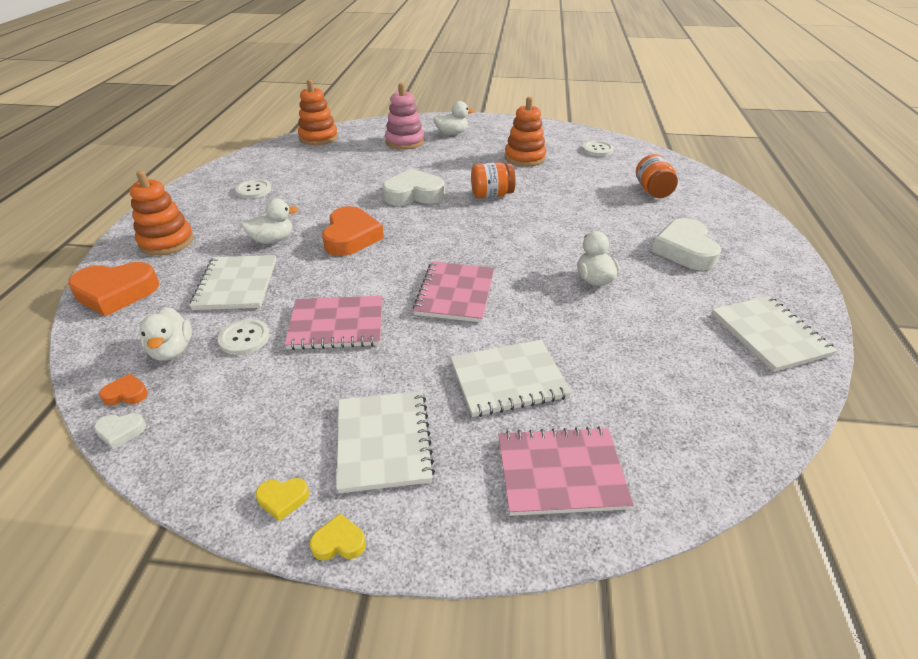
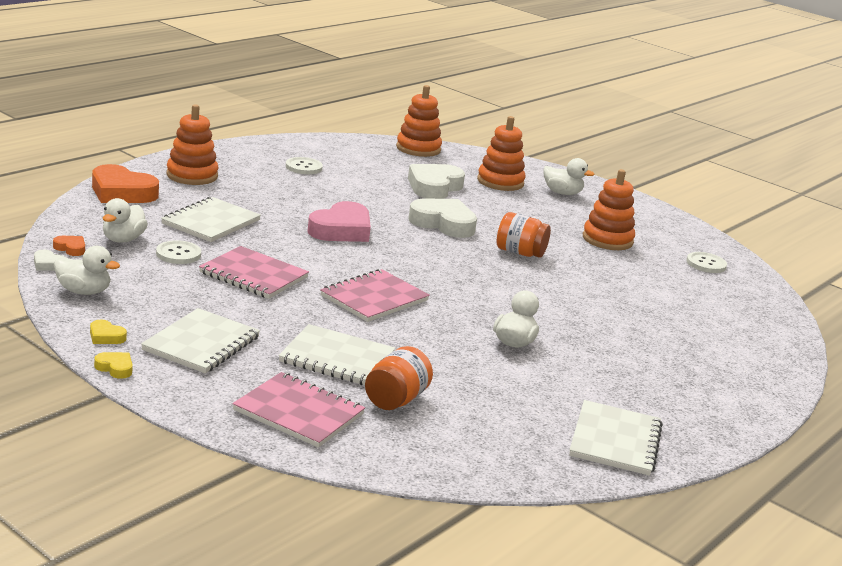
camera: 30 degrees right, 15 degrees down
white duck [241,199,298,244] -> white duck moved to [54,246,120,295]
orange heart [322,206,384,256] -> pink heart [307,201,371,242]
pink stacking toy [385,83,425,150] -> orange stacking toy [477,116,526,191]
orange jar [636,154,678,198] -> orange jar moved to [365,346,433,410]
white heart [652,218,721,271] -> white heart moved to [408,164,465,199]

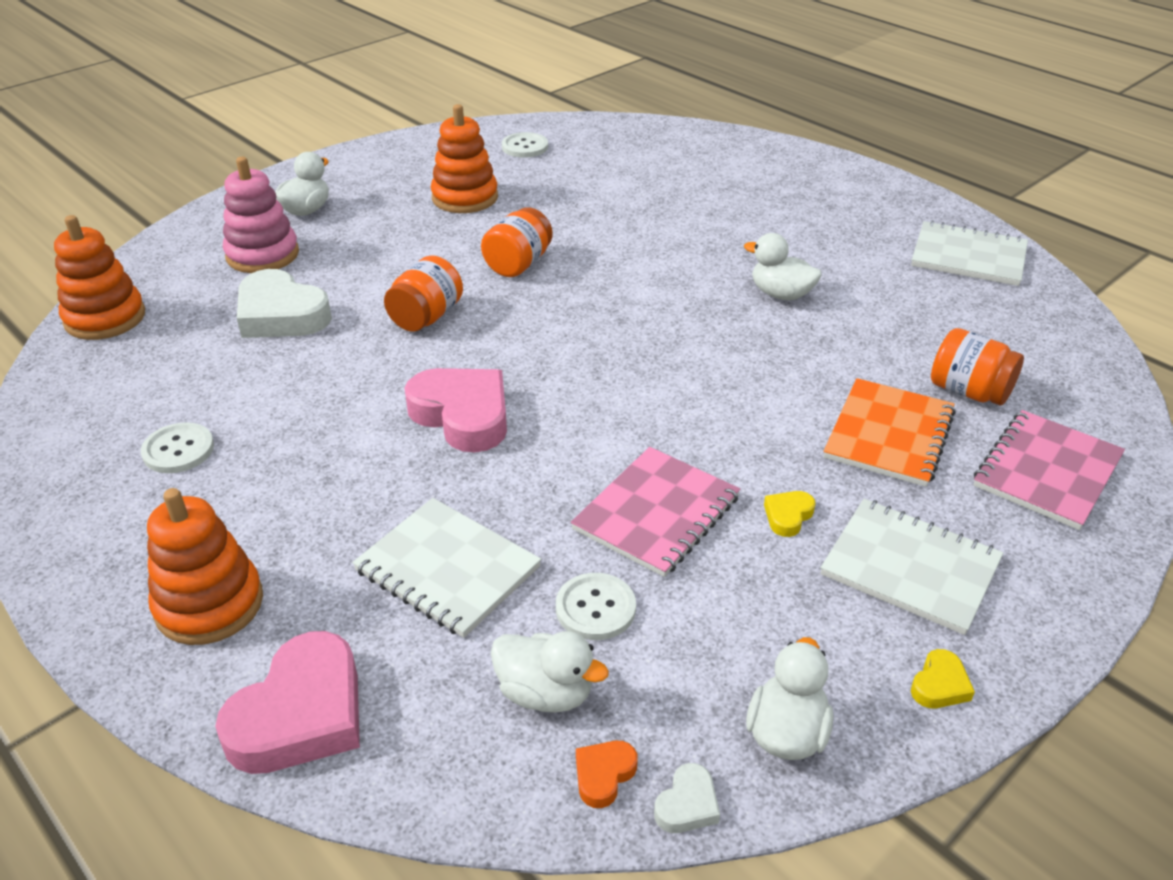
camera: 80 degrees left, 15 degrees up
orange heart [92,164,159,203] -> pink heart [215,631,360,774]
yellow heart [94,352,133,379] -> yellow heart moved to [764,491,816,537]
white notebook [279,324,395,385] -> orange notebook [824,378,956,487]
pink notebook [320,269,430,322] -> none
white heart [408,198,477,238] -> orange jar [384,256,463,332]
orange stacking toy [477,116,526,191] -> pink stacking toy [223,157,299,273]

